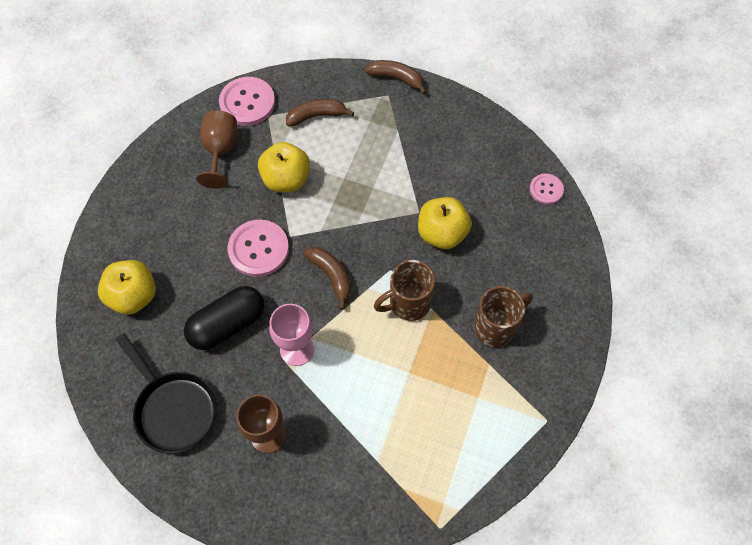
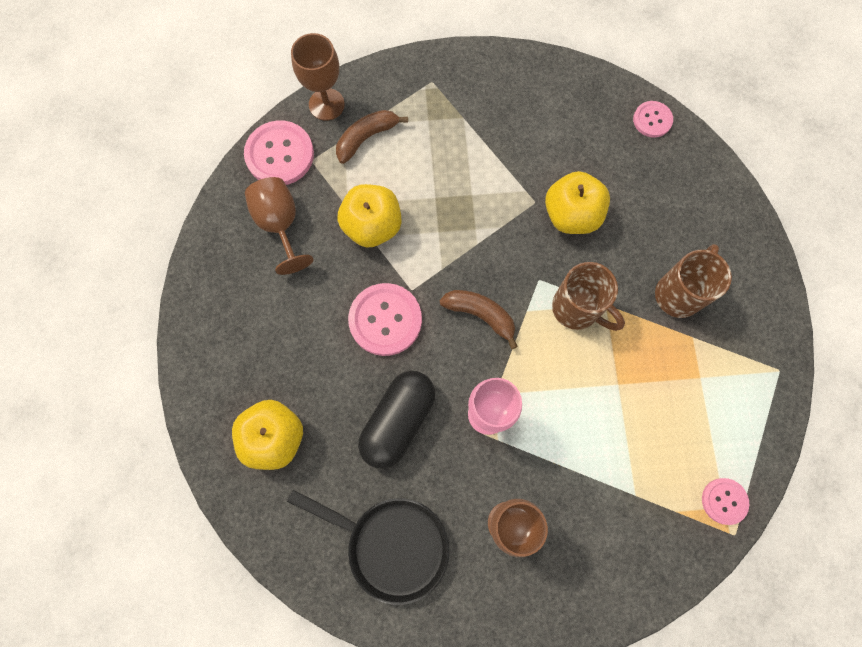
camera: 25 degrees left, 10 degrees up
brown banana [365,60,427,95] -> none
brown mug [373,260,435,321] -> brown mug turned 90 degrees counterclockwise [552,262,625,331]
none -> brown goblet [291,33,345,121]
none -> pink button [702,478,749,525]

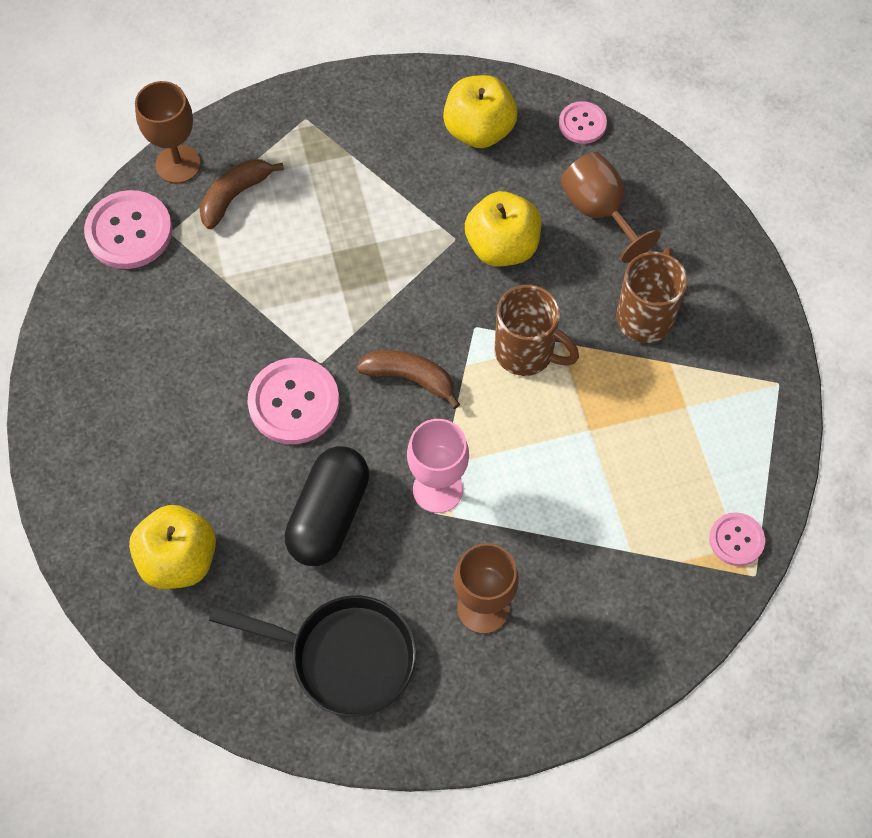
camera: 10 degrees left, 10 degrees down
brown goblet [245,177,314,275] -> brown goblet moved to [560,152,661,263]
yellow apple [338,184,401,248] -> yellow apple moved to [443,75,518,148]

